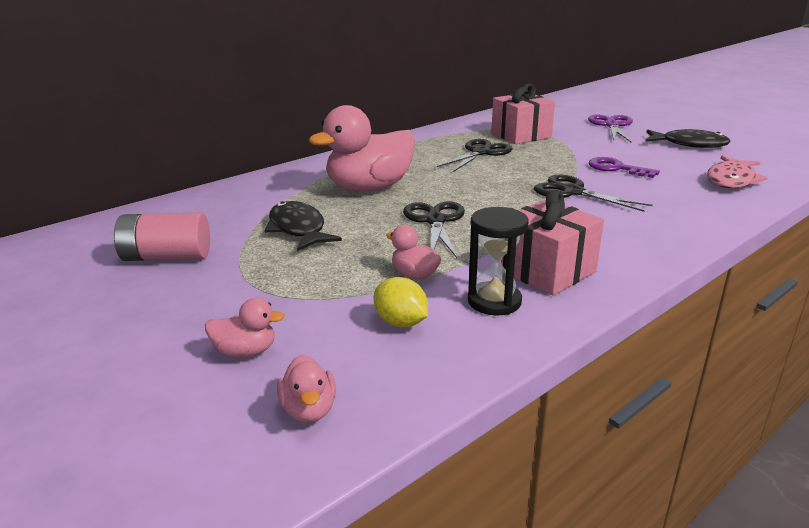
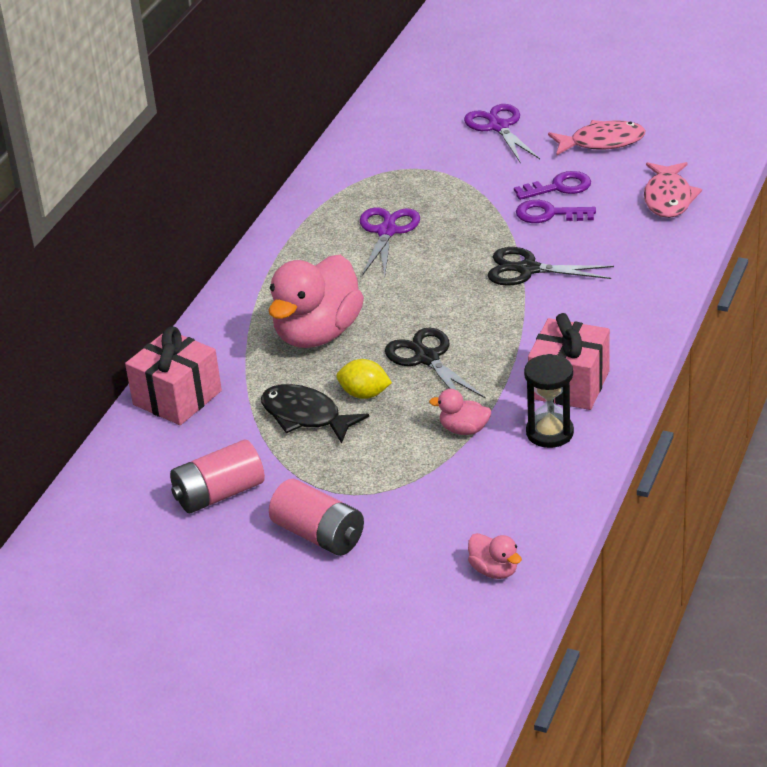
camera: 25 degrees left, 10 degrees up
pink duck [205,298,285,357] -> none
yellow lemon [374,277,428,327] -> yellow lemon moved to [337,359,392,399]
black scissors [437,139,513,172] -> purple scissors [360,207,420,277]
pink gift [491,83,555,144] -> pink gift moved to [125,327,222,425]
black fish [646,129,731,148] -> pink fish [548,120,645,156]
none -> pink battery [269,479,364,556]
none -> purple key [514,171,591,200]

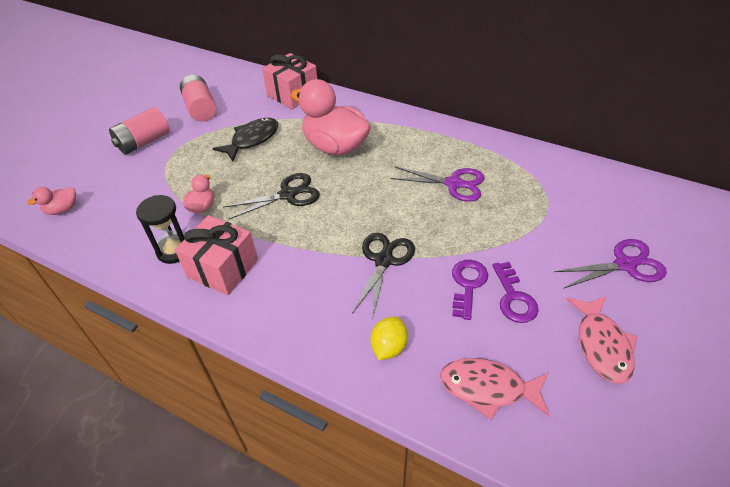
camera: 95 degrees right, 10 degrees up
yellow lemon [337,359,392,399] -> yellow lemon moved to [371,316,408,360]

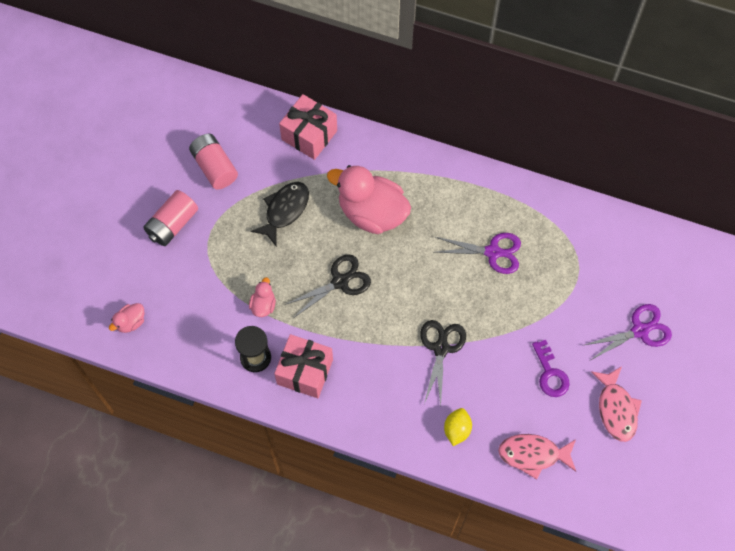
camera: 10 degrees left, 20 degrees up
purple key [452,260,488,320] -> none

